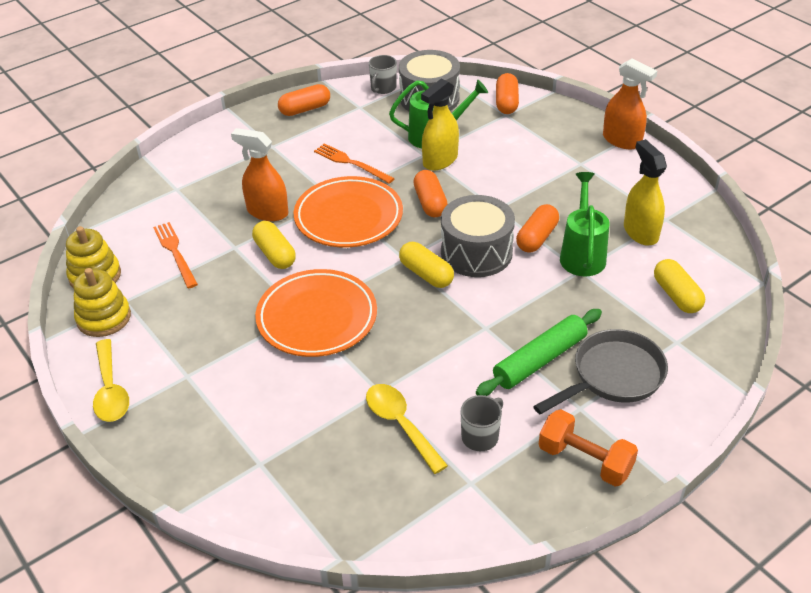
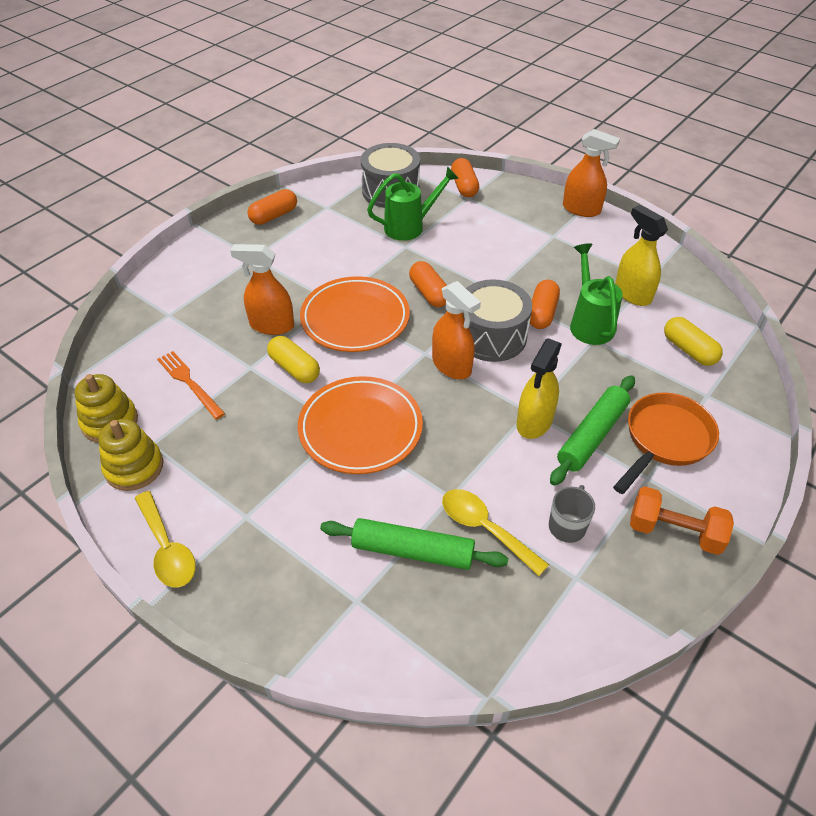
camera: 15 degrees left, 5 degrees up
orange fork [314,143,395,183] -> none
grey mug [369,55,397,94] -> none
yellow capsule [399,242,454,288] -> orange spray bottle [432,281,481,379]
yellow spray bottle [421,79,459,171] -> yellow spray bottle moved to [517,338,562,439]
grey pan [533,329,668,415] -> orange pan [613,392,719,494]
none -> green rolling pin [320,518,508,570]

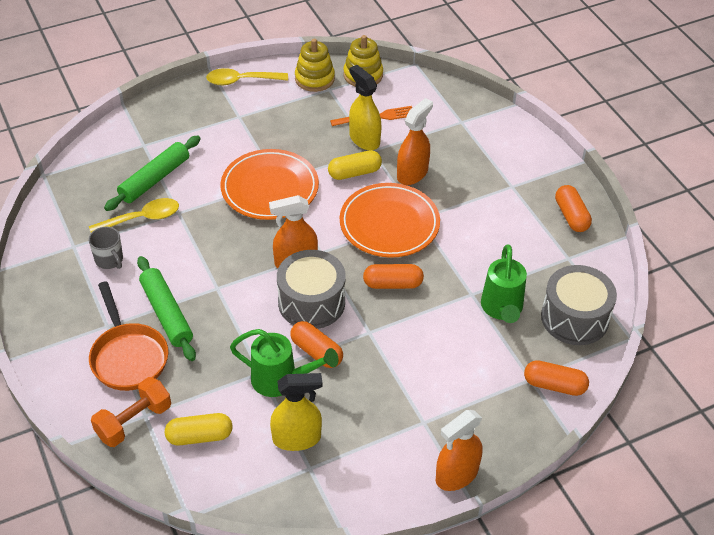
camera: 115 degrees right, 0 degrees up
yellow spray bottle [517,338,562,439] -> yellow spray bottle moved to [349,65,381,150]
orange dumbbell [630,486,734,555] -> orange dumbbell moved to [91,377,171,447]

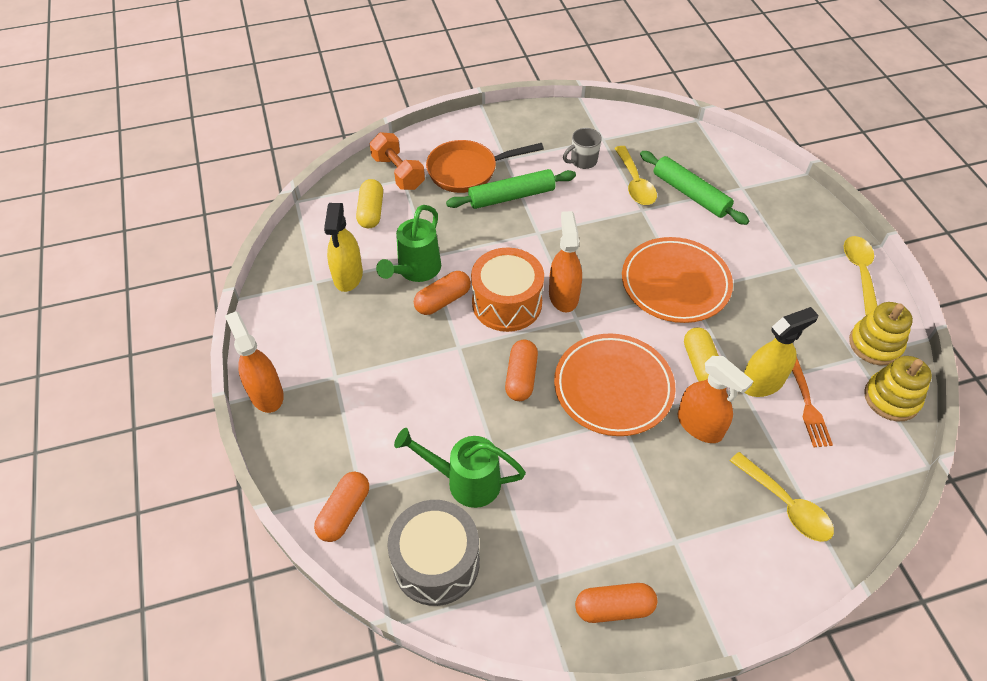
camera: 100 degrees right, 5 degrees up
grey drum [277,250,346,329] -> orange drum [471,247,544,332]
none -> yellow spoon [730,452,834,542]

